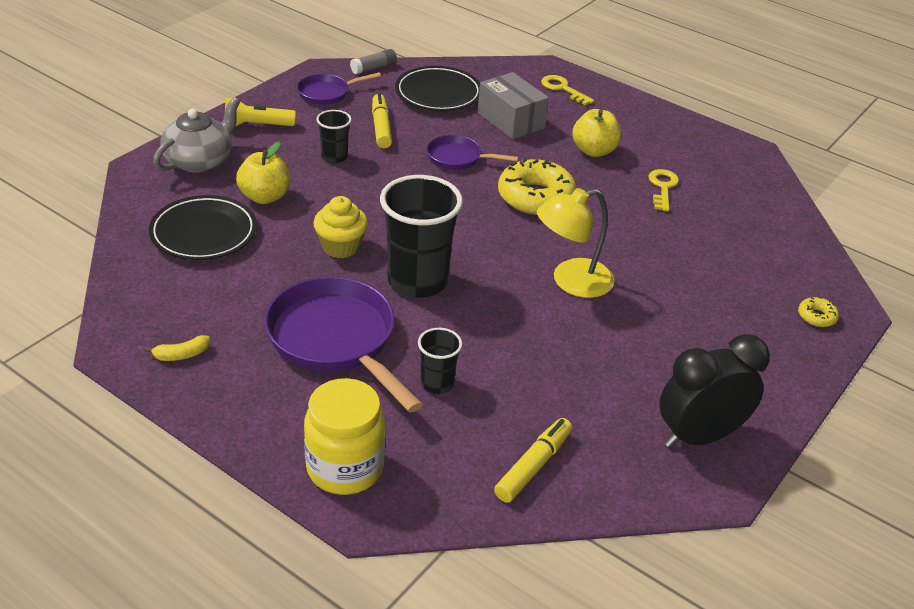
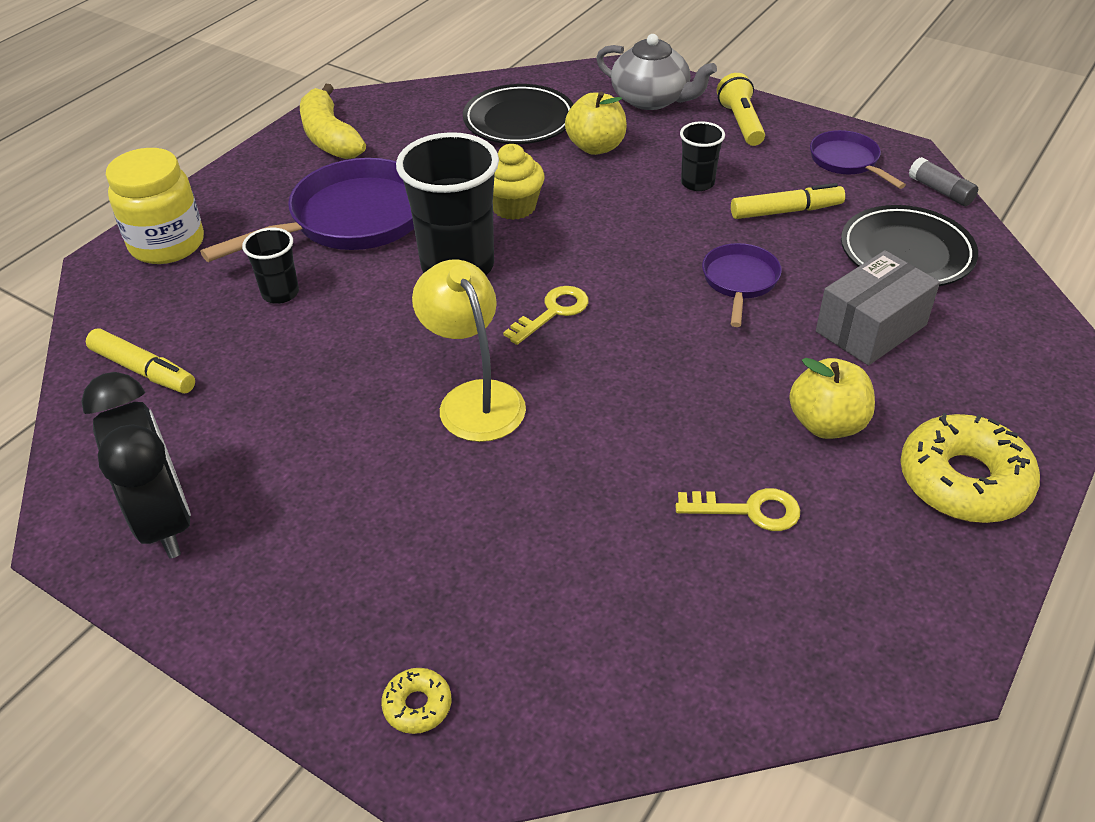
camera: 90 degrees right, 5 degrees up
yellow banana [145,335,210,361] -> yellow banana [300,84,366,159], size x2.14
yellow donut [498,158,576,215] -> yellow donut moved to [900,413,1040,523]
yellow key [541,75,594,105] -> yellow key moved to [503,286,589,345]

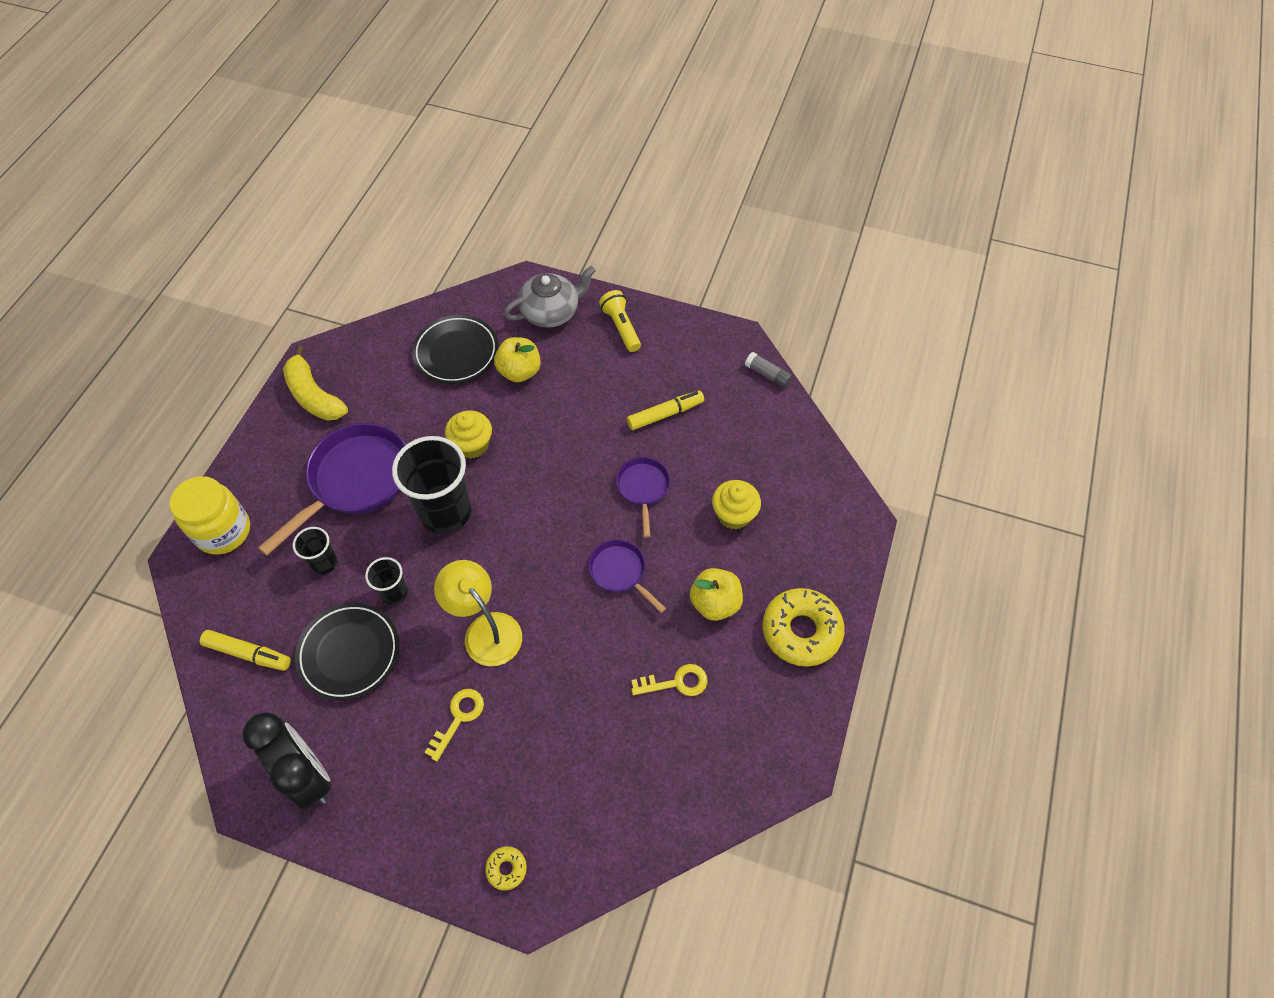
camera: 15 degrees left, 15 degrees up
yellow key [503,286,589,345] -> yellow key moved to [425,689,484,761]
grey teapot [596,34,717,110] -> grey teapot turned 45 degrees counterclockwise [504,266,596,328]
black cup [680,121,725,191] -> black cup moved to [365,557,408,605]
purple pan [810,130,906,189] -> purple pan moved to [588,540,666,613]
grey box [816,250,940,366] -> yellow cupcake [712,480,761,530]
black plate [841,205,978,286] -> black plate moved to [295,603,399,701]

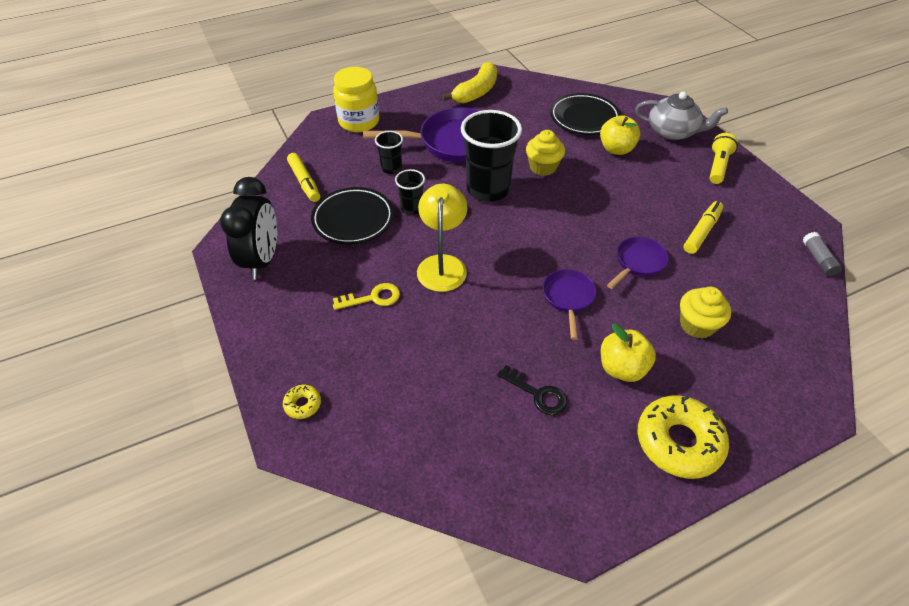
camera: 45 degrees right, 10 degrees down
yellow banana [283,346,348,421] -> yellow banana turned 150 degrees counterclockwise [442,62,497,103]
yellow marker [627,391,704,430] -> yellow marker turned 75 degrees counterclockwise [683,201,723,254]
yellow key [631,664,708,696] -> black key [497,365,567,415]

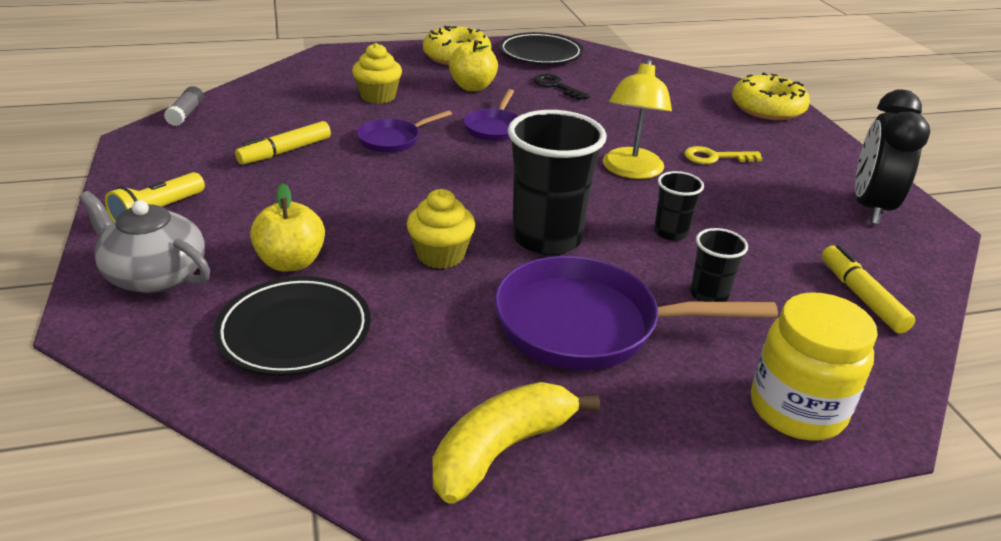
camera: 170 degrees left, 15 degrees down
yellow donut [283,385,321,419] -> yellow donut [732,73,810,120], size x2.21
black plate [311,187,394,244] -> black plate moved to [499,32,583,64]

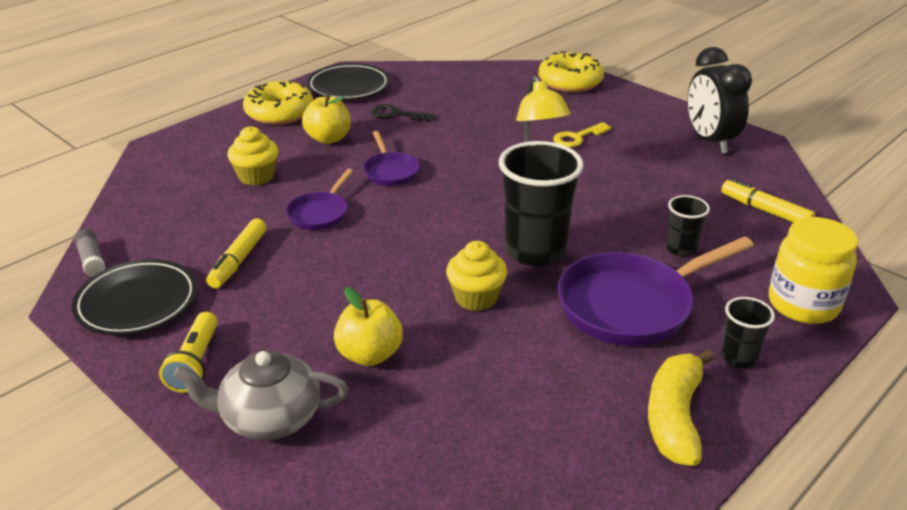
camera: 30 degrees left, 0 degrees up
black plate [213,276,371,376] -> black plate moved to [72,259,197,335]
black cup [654,171,704,241] -> black cup moved to [721,297,775,368]

